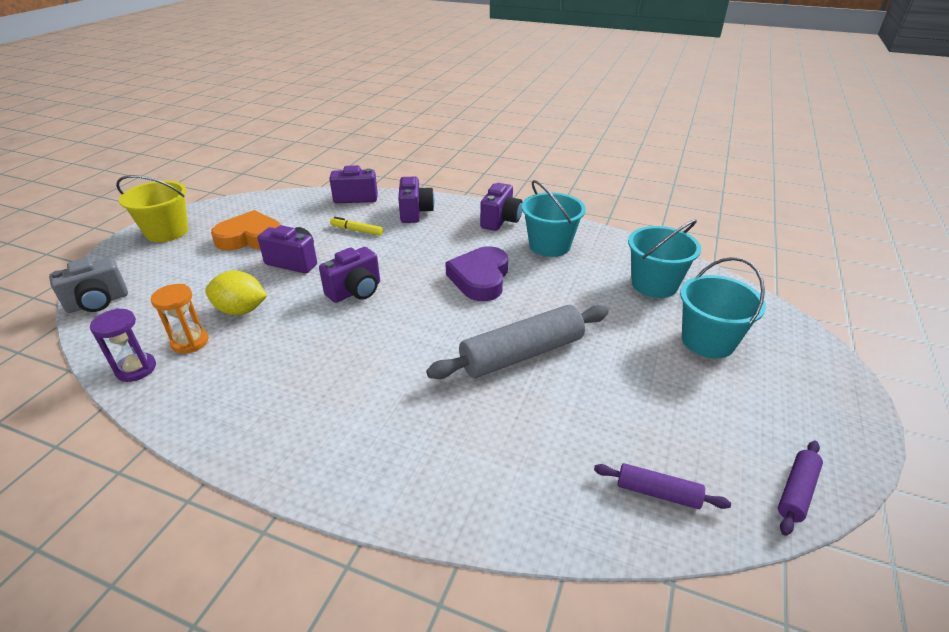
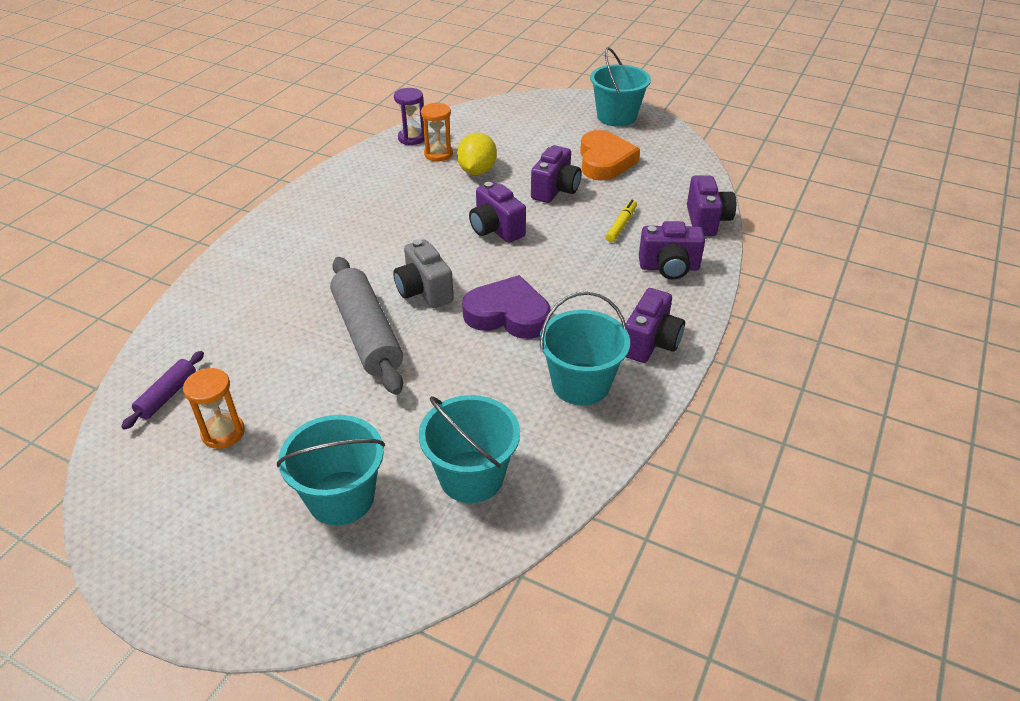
camera: 95 degrees right, 5 degrees up
grey camera [49,257,128,313] -> grey camera moved to [393,239,454,308]
yellow bucket [116,175,188,242] -> turquoise bucket [590,47,651,127]
purple camera [480,183,523,231] -> purple camera turned 90 degrees counterclockwise [626,288,685,363]
purple rolling pin [778,441,823,536] -> none
none -> orange hourglass [183,368,245,449]

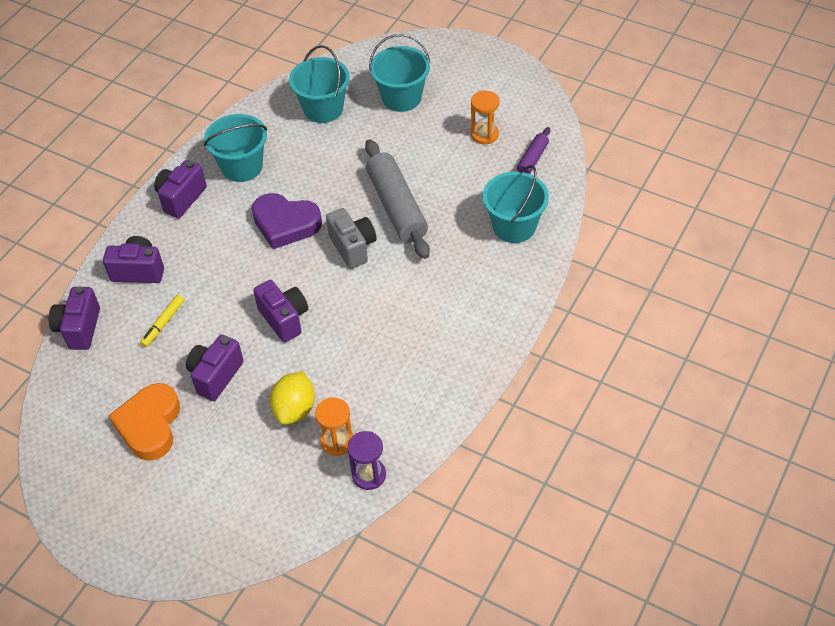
camera: 175 degrees left, 10 degrees up
turquoise bucket [590,47,651,127] -> turquoise bucket moved to [483,165,549,243]

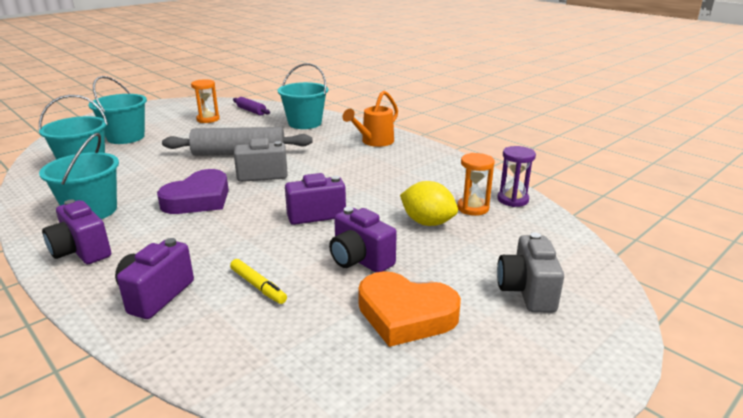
camera: 75 degrees left, 25 degrees down
purple camera [49,286,100,350] -> none
none -> orange watering can [342,91,398,147]
none -> grey camera [497,232,564,313]

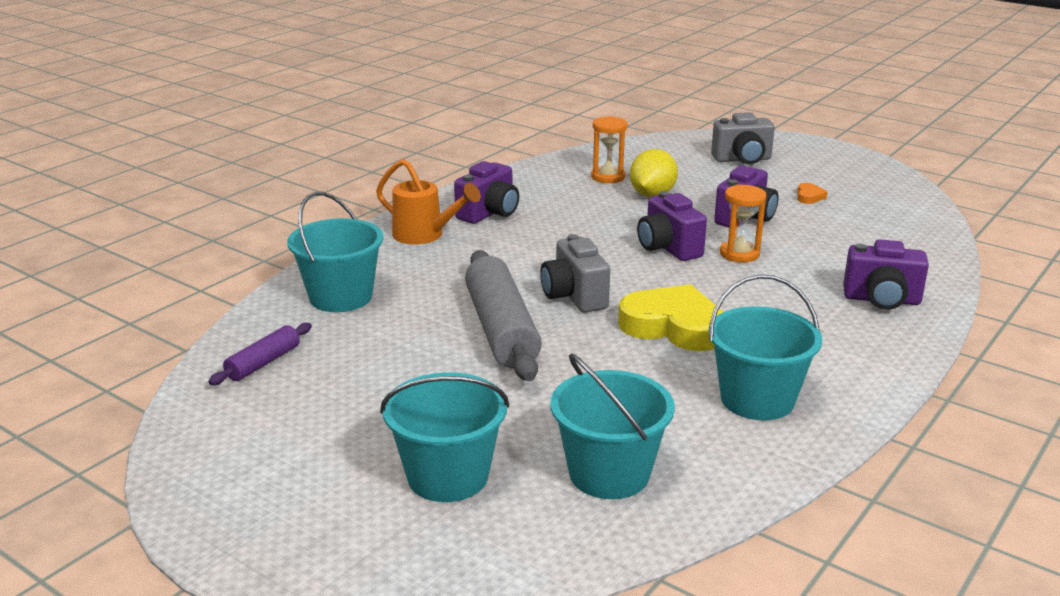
camera: 100 degrees left, 0 degrees up
purple camera [42,199,111,264] -> purple camera moved to [454,161,519,224]
purple heart [157,169,229,214] -> yellow heart [618,284,723,351]
orange hourglass [191,79,220,123] -> orange hourglass moved to [720,184,766,262]
yellow marker [230,259,287,304] -> none
orange heart [358,271,461,347] -> orange heart [797,183,828,204], size x0.41
purple hourglass [497,146,536,207] -> none

